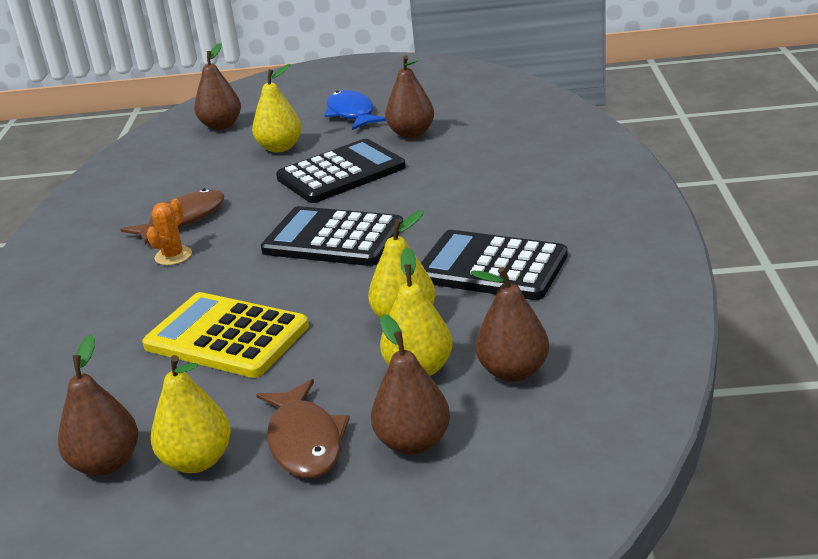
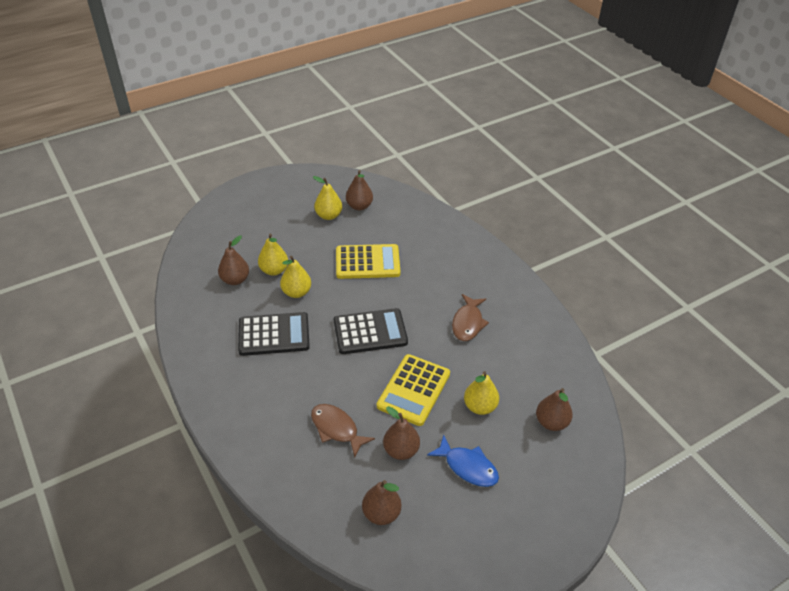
camera: 145 degrees right, 15 degrees up
orange cactus [146,198,192,265] -> none
brown fish [256,379,350,478] -> brown fish moved to [311,404,375,458]
black calculator [276,139,406,203] -> yellow calculator [377,354,450,426]
brown pear [371,314,450,455] -> brown pear moved to [362,480,401,525]

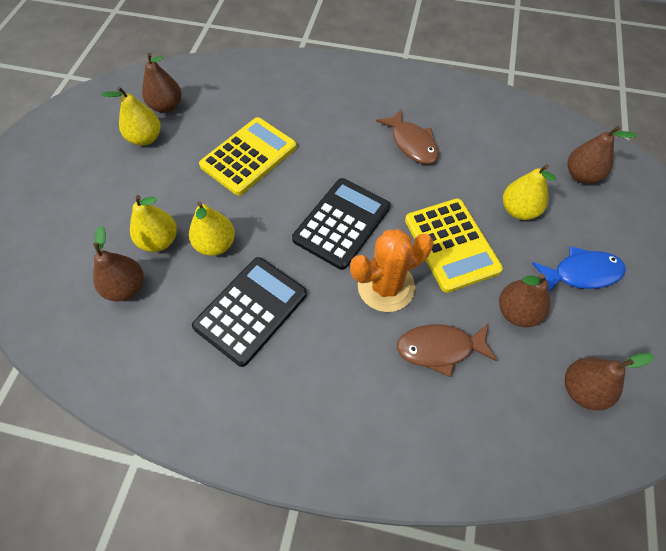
camera: 45 degrees left, 15 degrees up
none -> orange cactus [350,229,433,312]

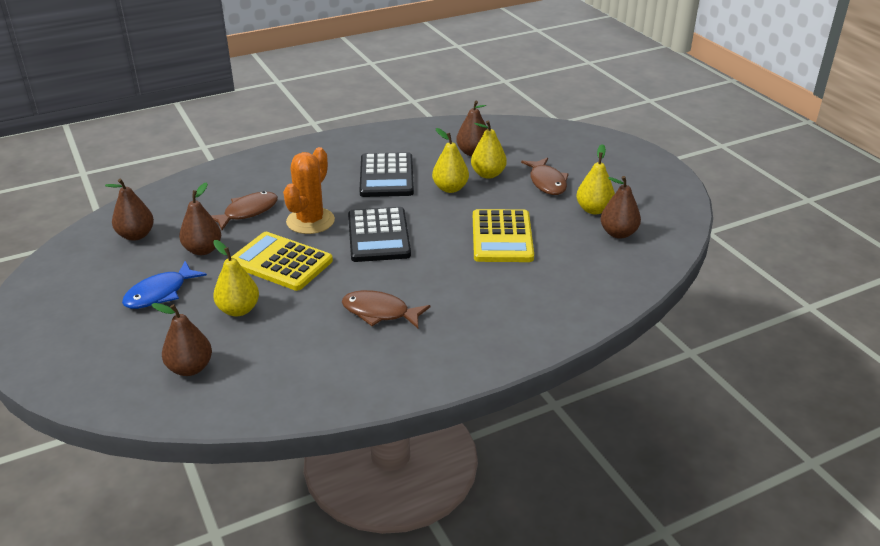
camera: 140 degrees right, 25 degrees down
none -> brown fish [521,158,568,195]

